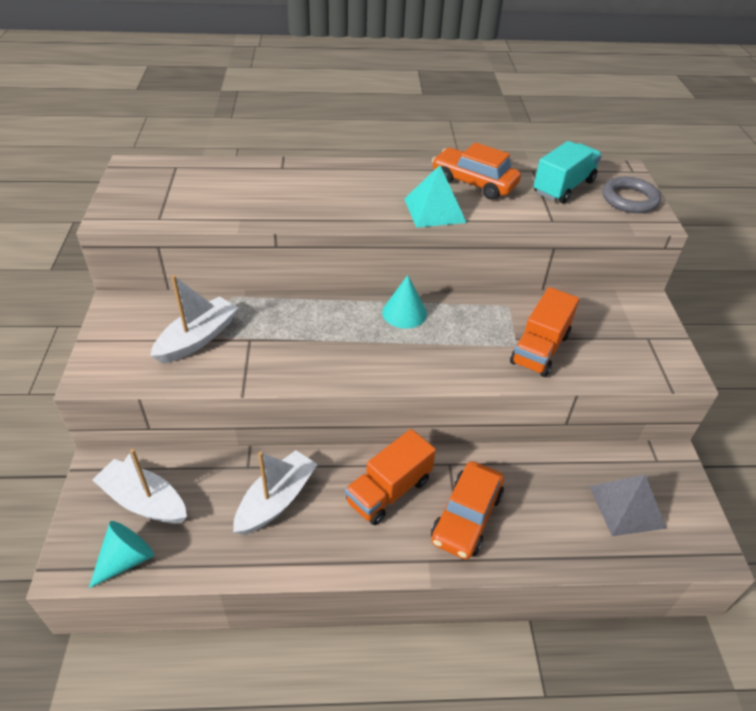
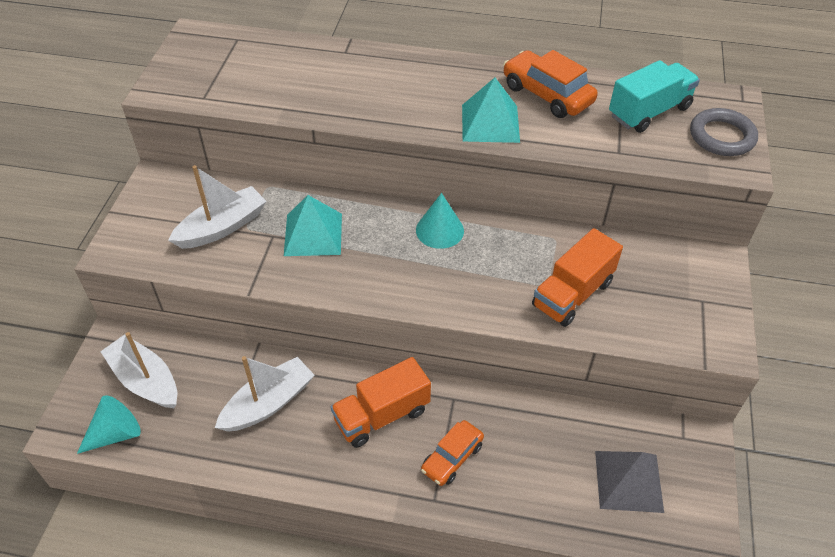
camera: 15 degrees right, 5 degrees up
orange car [431,461,504,559] -> orange car [421,420,484,486], size x0.66
none -> turquoise pyramid [284,195,342,256]

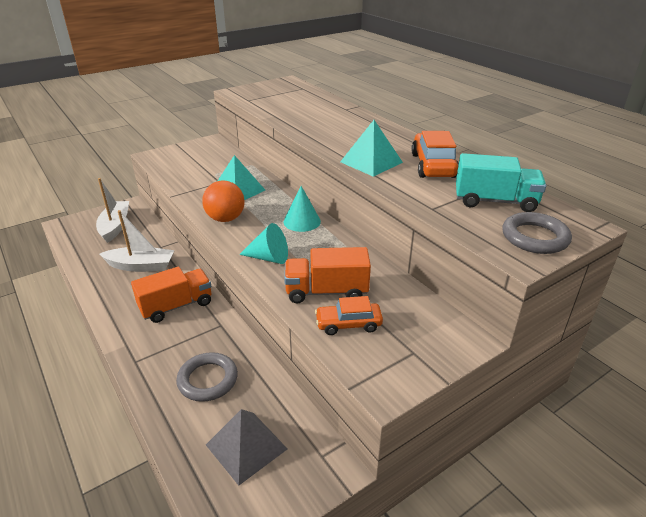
camera: 45 degrees right, 15 degrees down
turquoise cone [77,395,141,454] -> turquoise cone moved to [239,223,288,264]
white boat [168,165,267,249] -> none
orange truck [331,357,431,448] -> orange truck turned 135 degrees clockwise [131,267,212,323]
orange car [421,420,484,486] -> orange car moved to [315,296,383,335]
none -> grey ring [176,352,238,402]
none -> orange ball [202,180,245,222]

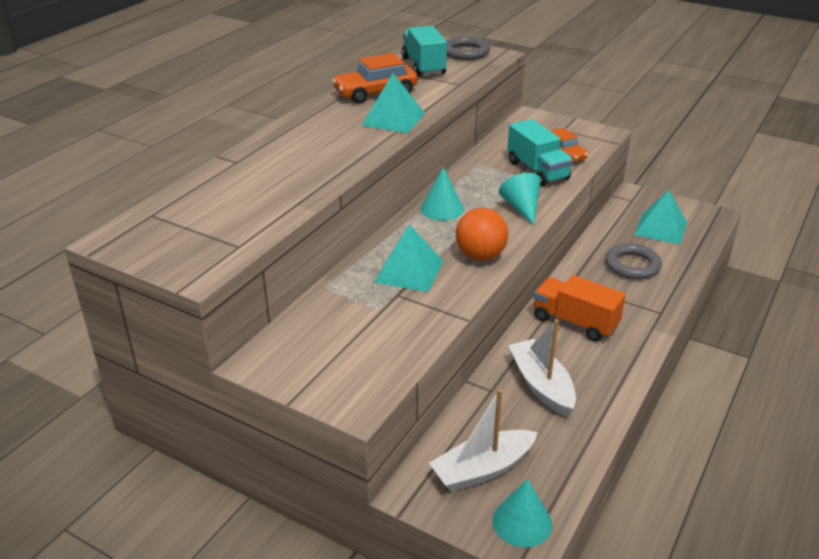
camera: 115 degrees left, 0 degrees up
grey pyramid [206,409,287,485] -> turquoise pyramid [634,190,687,245]
orange truck [284,247,371,303] -> turquoise truck [507,119,573,186]
none -> turquoise cone [492,478,552,548]

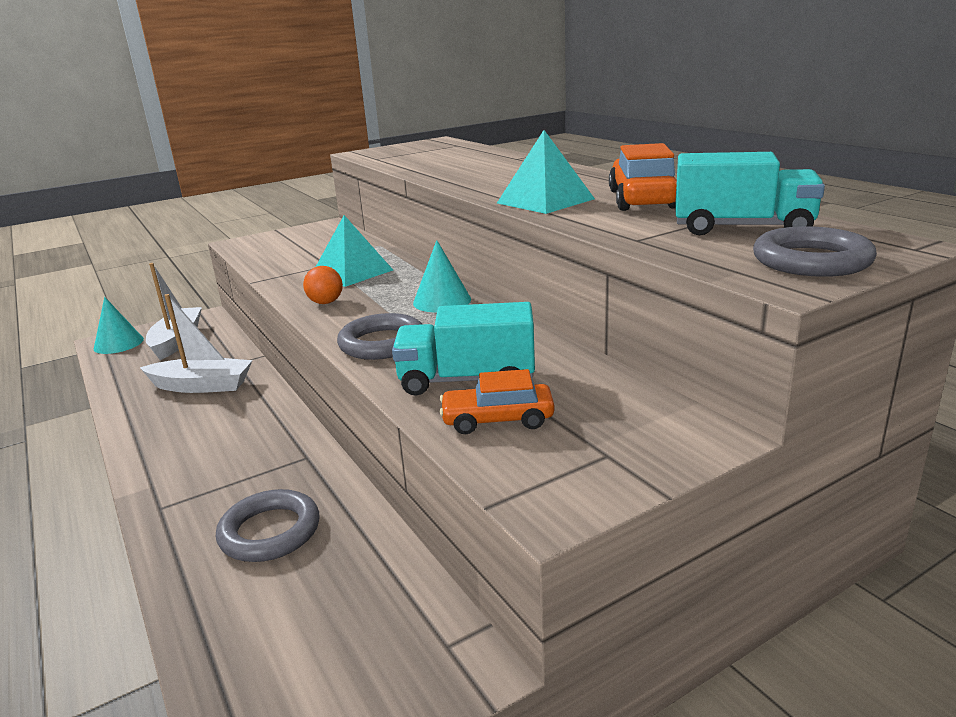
camera: 120 degrees right, 10 degrees down
orange ball [456,208,508,261] -> orange ball [303,266,343,304], size x0.61
turquoise cone [499,173,541,225] -> grey ring [337,313,422,360]
orange truck [533,275,626,341] -> none
turquoise pyramid [634,190,687,245] -> none

